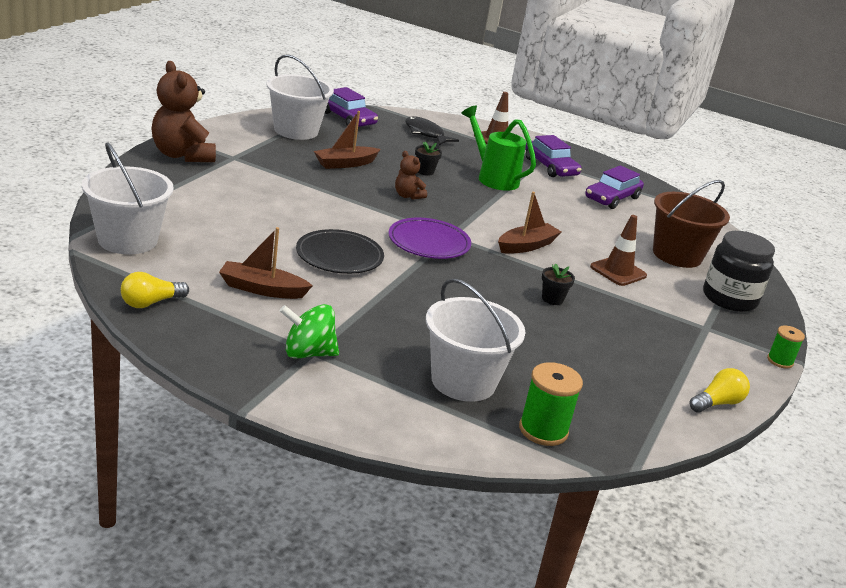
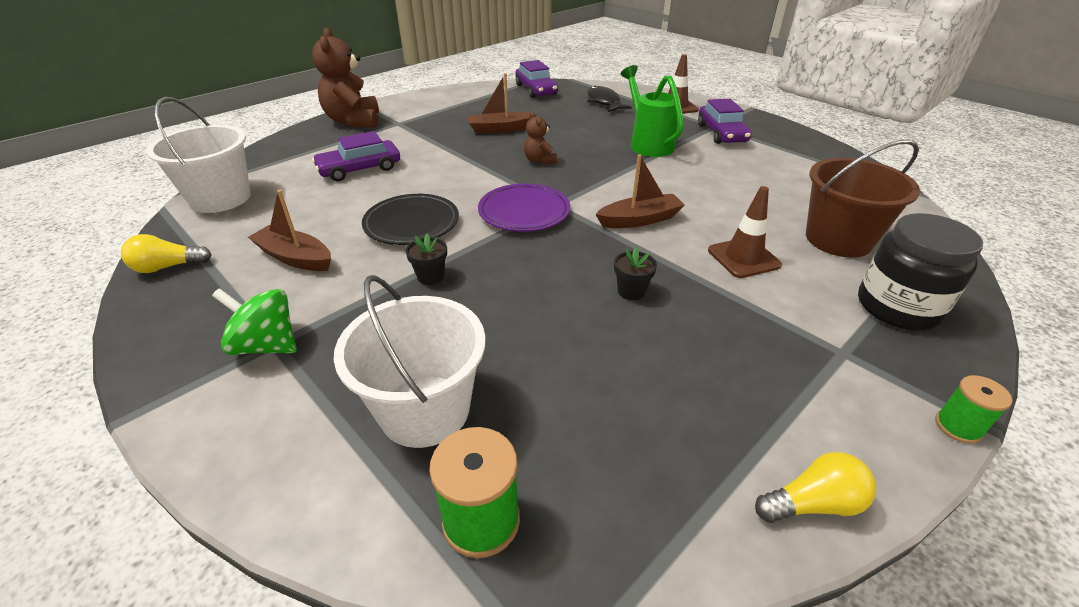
camera: 25 degrees right, 10 degrees up
white bucket [266,54,334,140] -> none
black flower pot [415,142,442,175] -> black flower pot moved to [405,234,447,285]
purple car [585,165,644,209] -> purple car moved to [312,131,400,181]

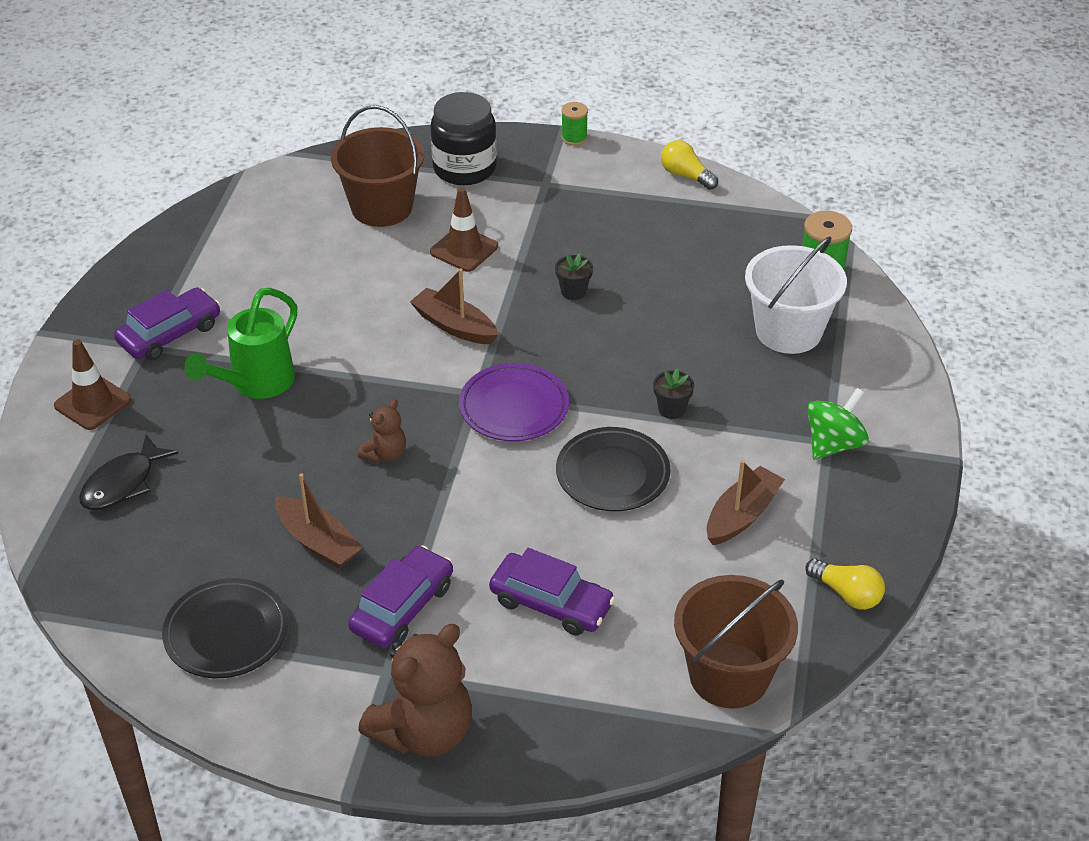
camera: 125 degrees left, 5 degrees up
white bucket [146,97,251,213] -> brown bucket [674,575,798,709]
green spinning top [212,288,297,355] -> green spinning top turned 120 degrees counterclockwise [807,388,869,460]
brown boat [248,190,331,271] -> brown boat turned 135 degrees counterclockwise [707,460,785,545]
purple car [515,60,558,98] -> purple car moved to [348,545,453,648]
none -> black plate [162,578,288,678]

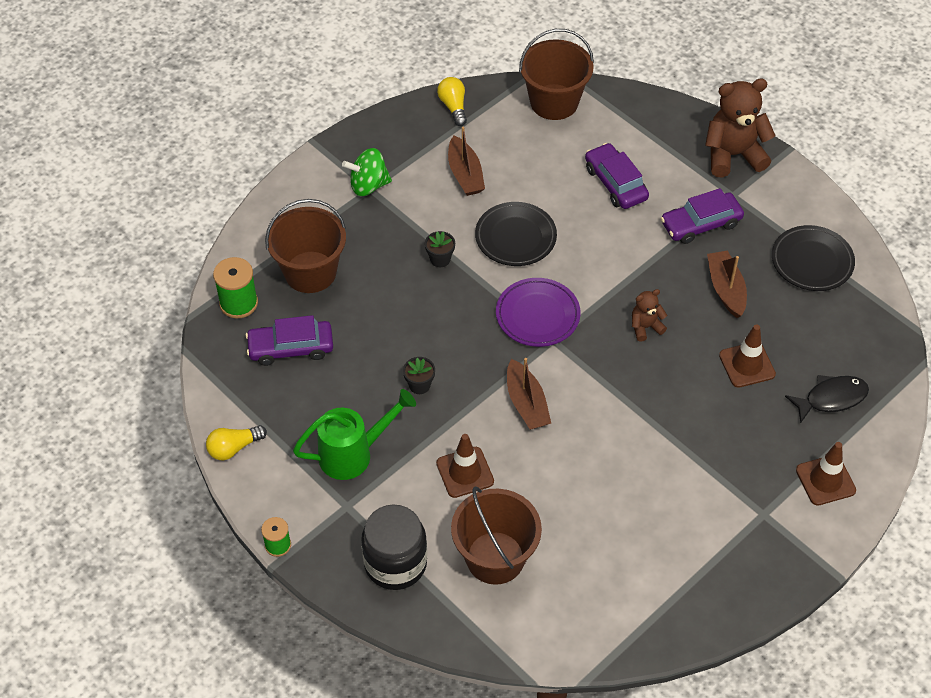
camera: 145 degrees left, 10 degrees up
purple car [114,287,220,361] -> purple car moved to [246,315,333,366]
green watering can [185,288,297,399] -> green watering can moved to [293,389,416,480]
yellow light bulb [661,140,718,190] -> yellow light bulb turned 75 degrees clockwise [206,425,267,460]
brown boat [707,460,785,545] -> brown boat turned 90 degrees counterclockwise [448,127,485,196]
white bucket [745,237,847,354] -> brown bucket [265,199,346,293]
none -> brown traffic cone [719,324,776,388]

